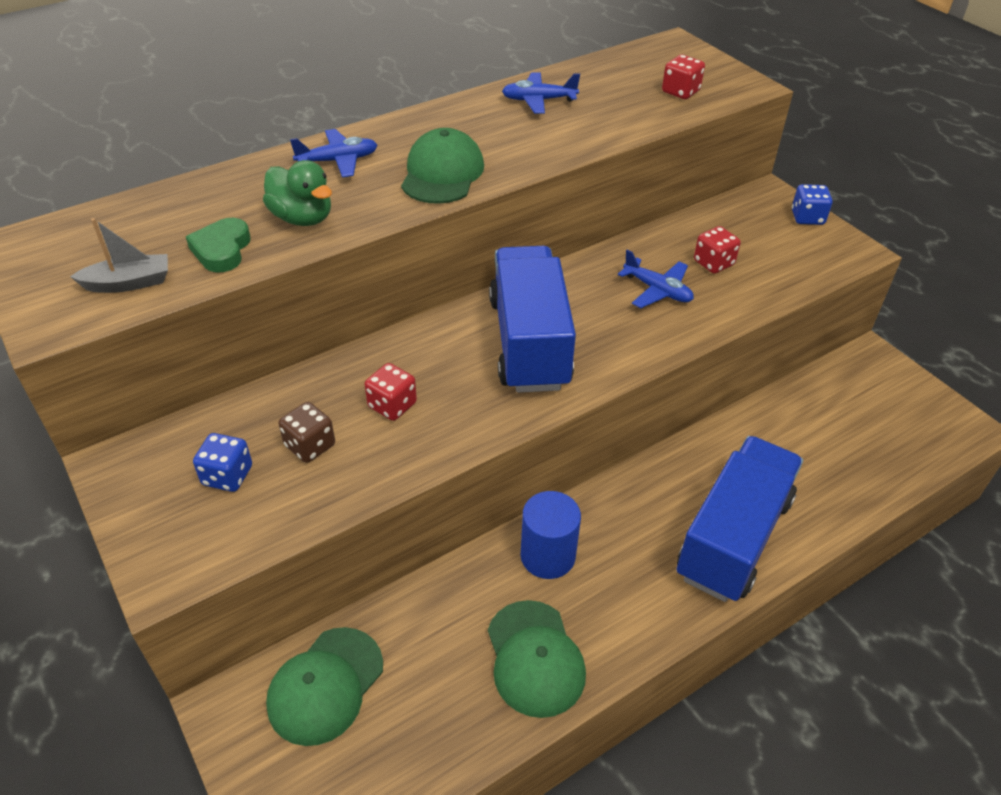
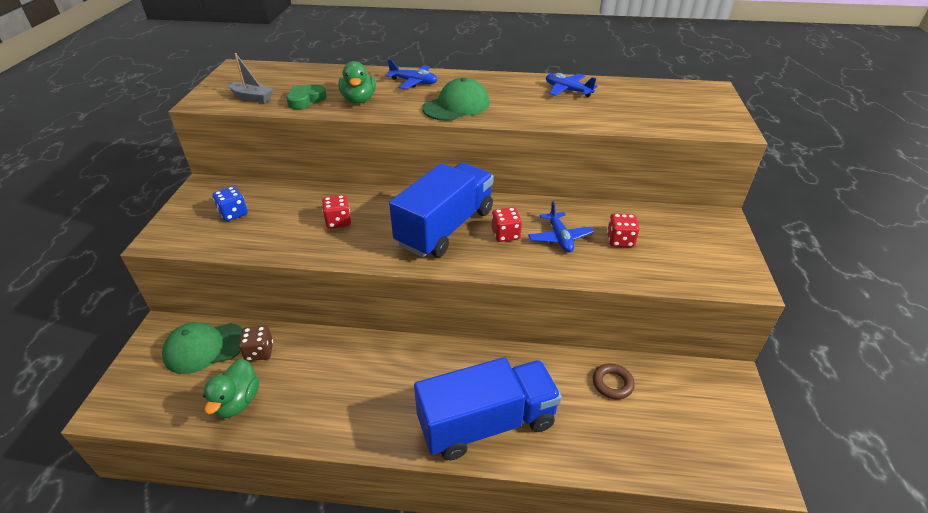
camera: 40 degrees right, 5 degrees down
brown dice [278,402,335,463] -> brown dice moved to [239,325,273,361]
green cap [488,600,586,718] -> none
blue cylinder [520,491,581,579] -> none
red dice [662,55,705,99] -> red dice moved to [491,207,522,242]
blue dice [792,184,833,225] -> none
none -> green duck [203,359,259,418]
none -> brown ring [593,363,635,400]

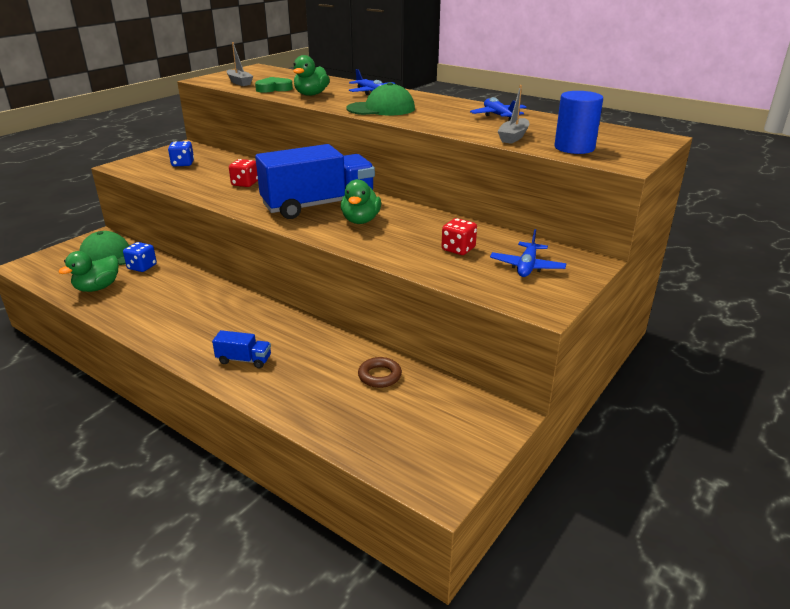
camera: 30 degrees right, 10 degrees down
brown dice [239,325,273,361] -> blue dice [123,242,157,272]
blue truck [414,357,562,460] -> blue truck [212,330,271,368], size x0.41
red dice [491,207,522,242] -> green duck [341,179,381,224]
blue plane [528,201,594,253] -> blue plane moved to [490,229,566,277]
none -> grey boat [497,85,530,144]
none -> blue cylinder [554,91,603,154]

